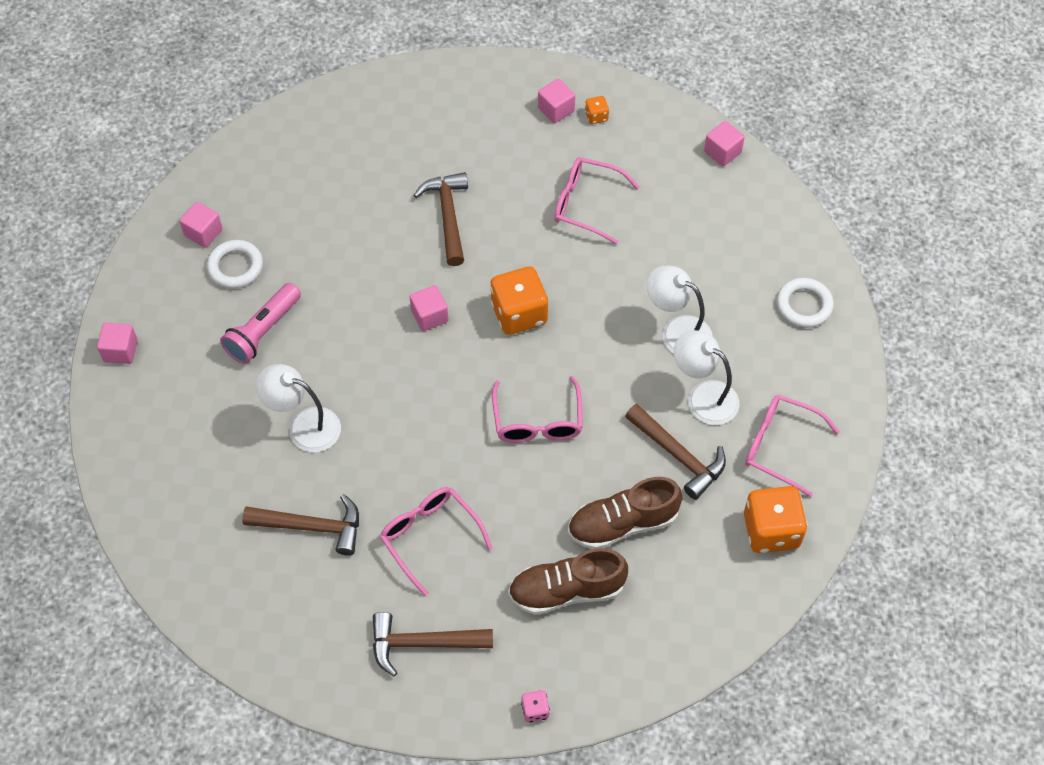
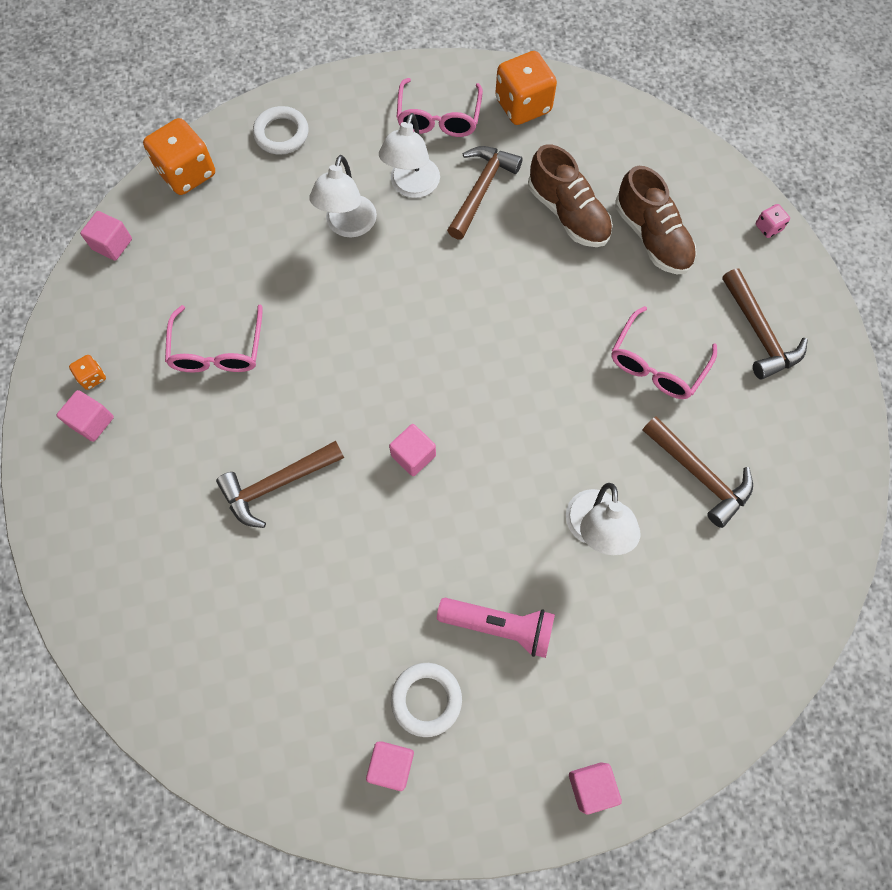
camera: 110 degrees left, 10 degrees up
brown hammer [242,494,359,556] -> brown hammer turned 150 degrees clockwise [642,416,753,528]
orange dice [490,267,548,335] -> orange dice moved to [143,118,215,195]
pink glasses [492,376,583,443] -> none

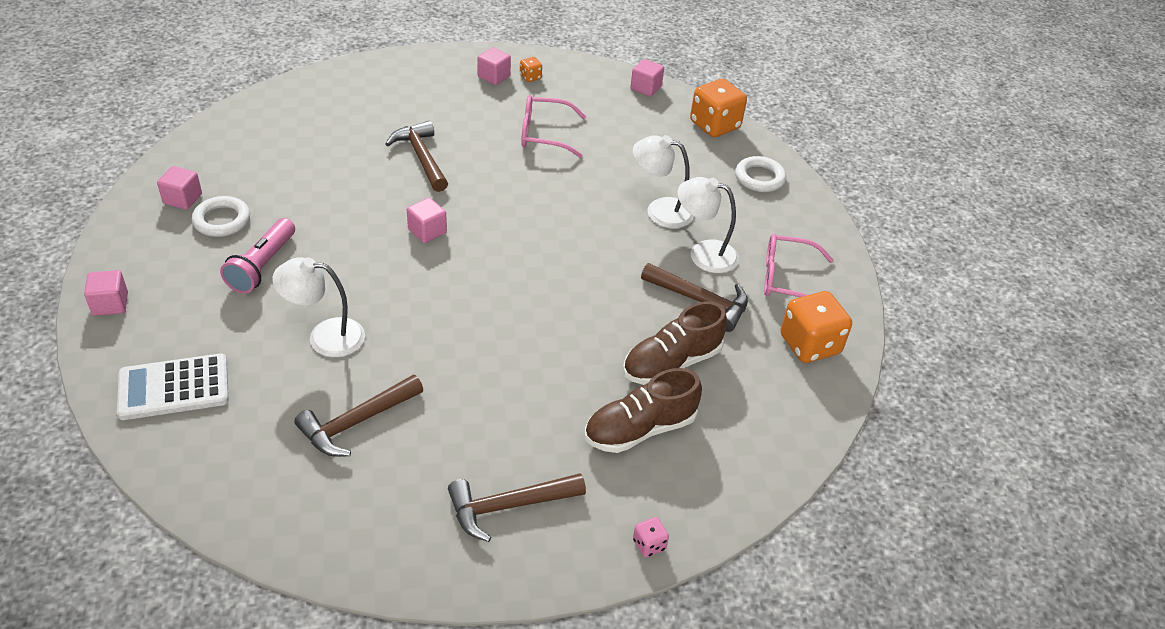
camera: 90 degrees right, 25 degrees down
pink glasses [611,306,717,399] -> none
none -> white calculator [117,354,229,420]

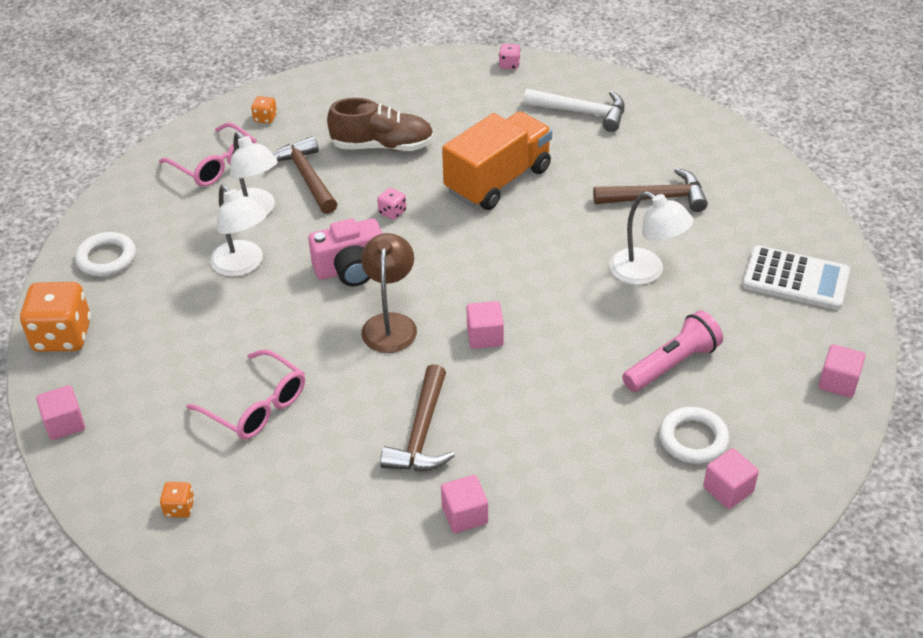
camera: 140 degrees left, 0 degrees up
brown hammer [448,473,586,542] -> white hammer [524,89,625,132]
pink cube [478,47,511,85] -> pink cube moved to [441,475,488,533]
brown shoe [585,368,702,453] -> none
orange dice [780,291,852,363] -> orange dice [251,96,277,124], size x0.45
none -> pink camera [308,219,383,286]
none -> brown lamp [361,233,417,353]
none -> pink dice [377,188,406,220]
none -> orange truck [442,112,552,210]

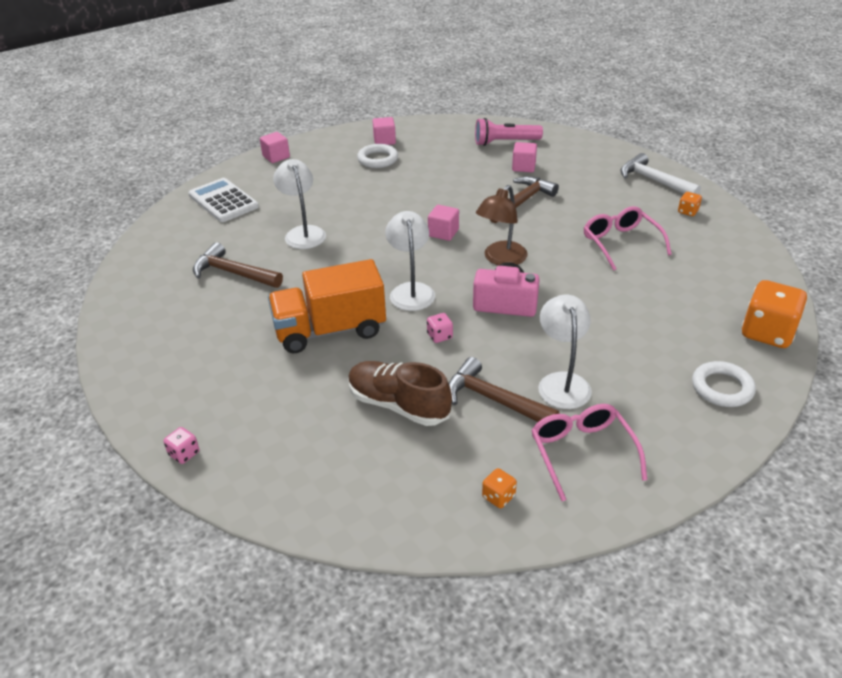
camera: 150 degrees left, 5 degrees down
pink cube [36,385,85,440] -> none
white lamp [210,185,267,276] -> white lamp moved to [386,211,435,311]
brown hammer [273,136,337,214] -> brown hammer turned 120 degrees clockwise [449,357,559,422]
white hammer [524,89,625,132] -> white hammer moved to [620,153,701,195]
pink flashlight [622,310,723,392] -> pink flashlight moved to [475,118,543,146]

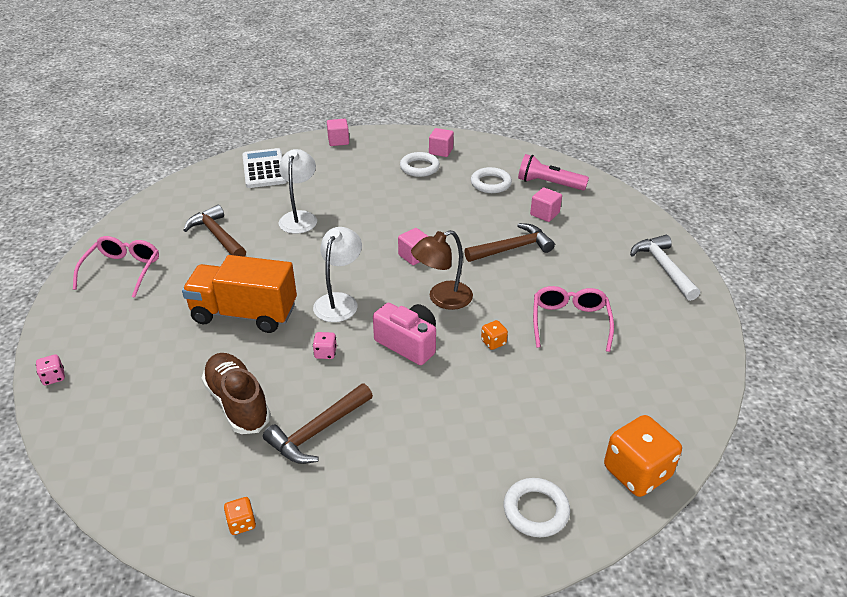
camera: 25 degrees right, 0 degrees up
brown hammer [449,357,559,422] -> brown hammer turned 105 degrees counterclockwise [263,384,373,464]
pink glasses [531,404,647,501] -> pink glasses moved to [73,236,159,298]
white lamp [538,294,592,409] -> none
orange dice [678,192,702,216] -> orange dice moved to [481,320,508,350]
none -> white ring [471,167,512,193]

